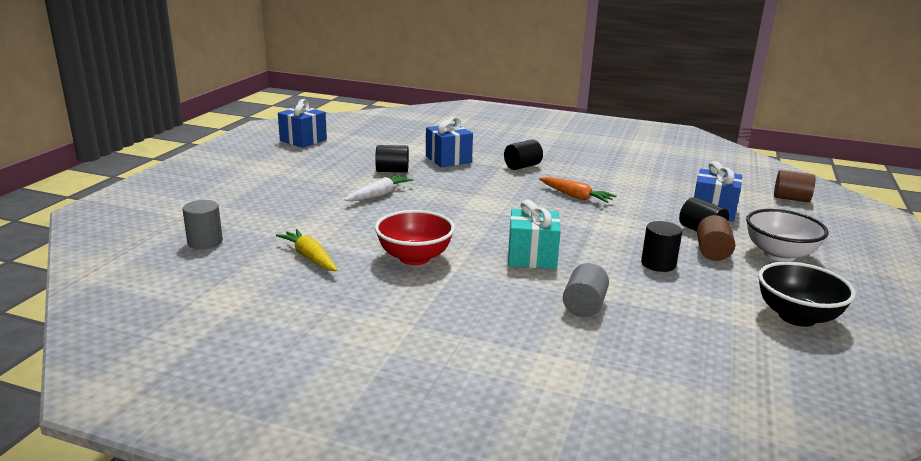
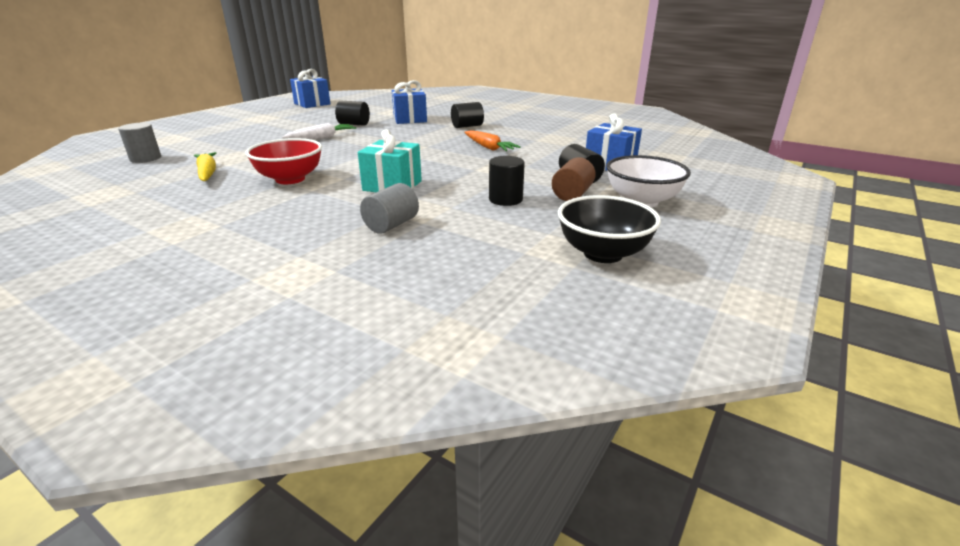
camera: 15 degrees right, 5 degrees up
brown cylinder [774,170,816,202] -> none

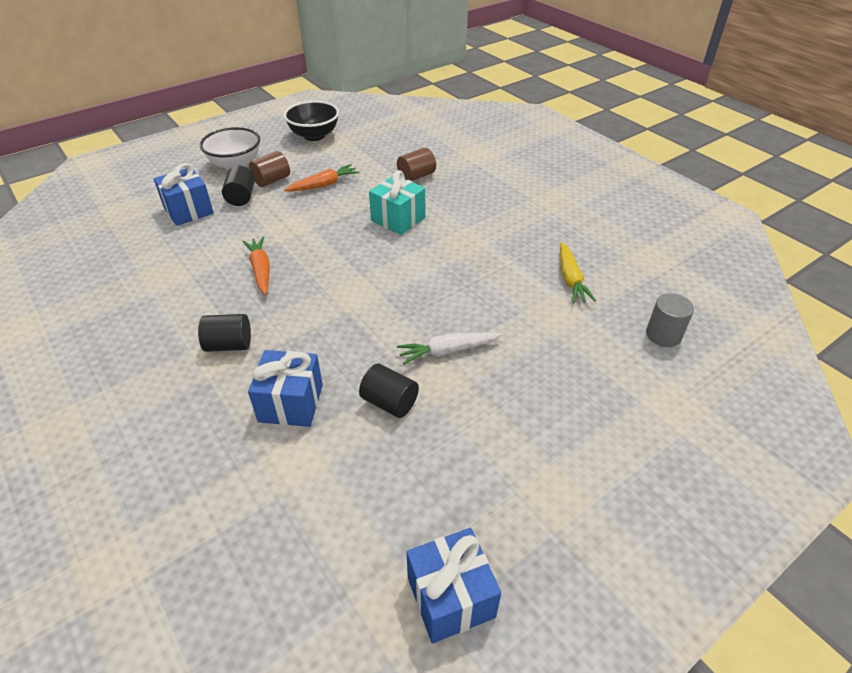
camera: 160 degrees left, 15 degrees up
red bowl [246,138,322,184] -> none
grey cylinder [360,183,419,234] -> brown cylinder [397,148,436,181]
black cylinder [489,156,525,206] -> orange carrot [284,164,360,191]

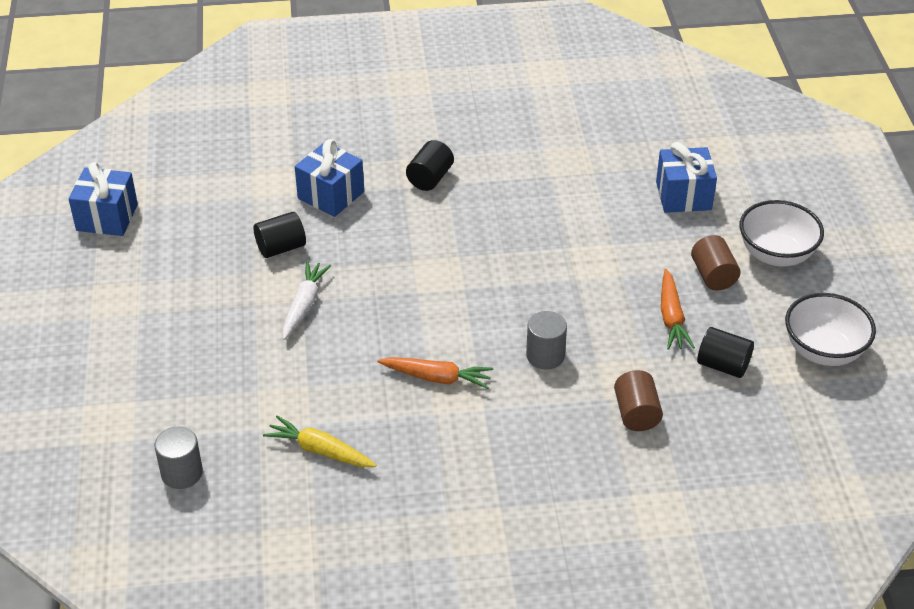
camera: 120 degrees right, 0 degrees up
black cylinder [222,166,255,206] -> black cylinder moved to [697,327,754,378]
orange carrot [242,237,270,295] -> orange carrot moved to [378,357,493,389]
black bowl [284,101,339,141] -> white bowl [785,293,876,366]
turquoise gift [369,170,425,235] -> grey cylinder [526,311,567,370]

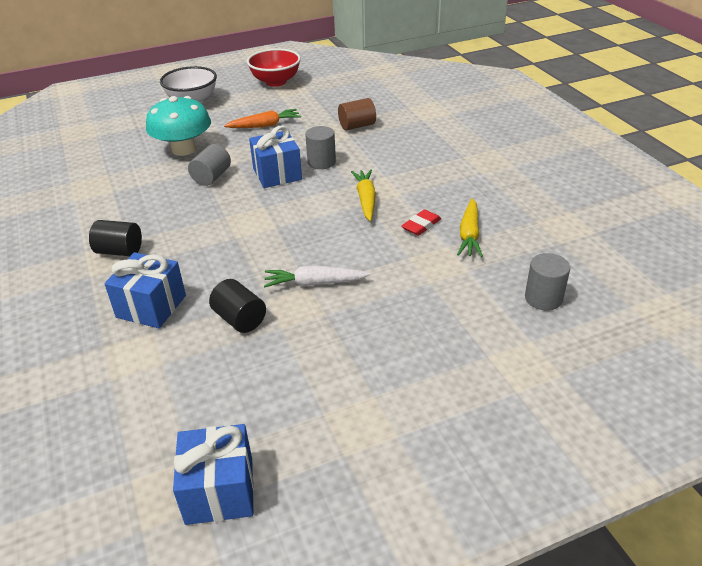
camera: 105 degrees left, 5 degrees down
orange carrot [378,357,493,389] -> yellow carrot [351,170,376,221]
blue gift [656,142,717,213] -> blue gift moved to [249,125,302,188]
brown cylinder [691,235,741,290] -> none
black cylinder [697,327,754,378] -> none
white bowl [785,293,876,366] -> red bowl [247,48,301,87]
none -> turquoise mushroom [146,96,211,156]
none -> grey cylinder [188,144,231,186]
none -> red eraser [402,209,441,236]

